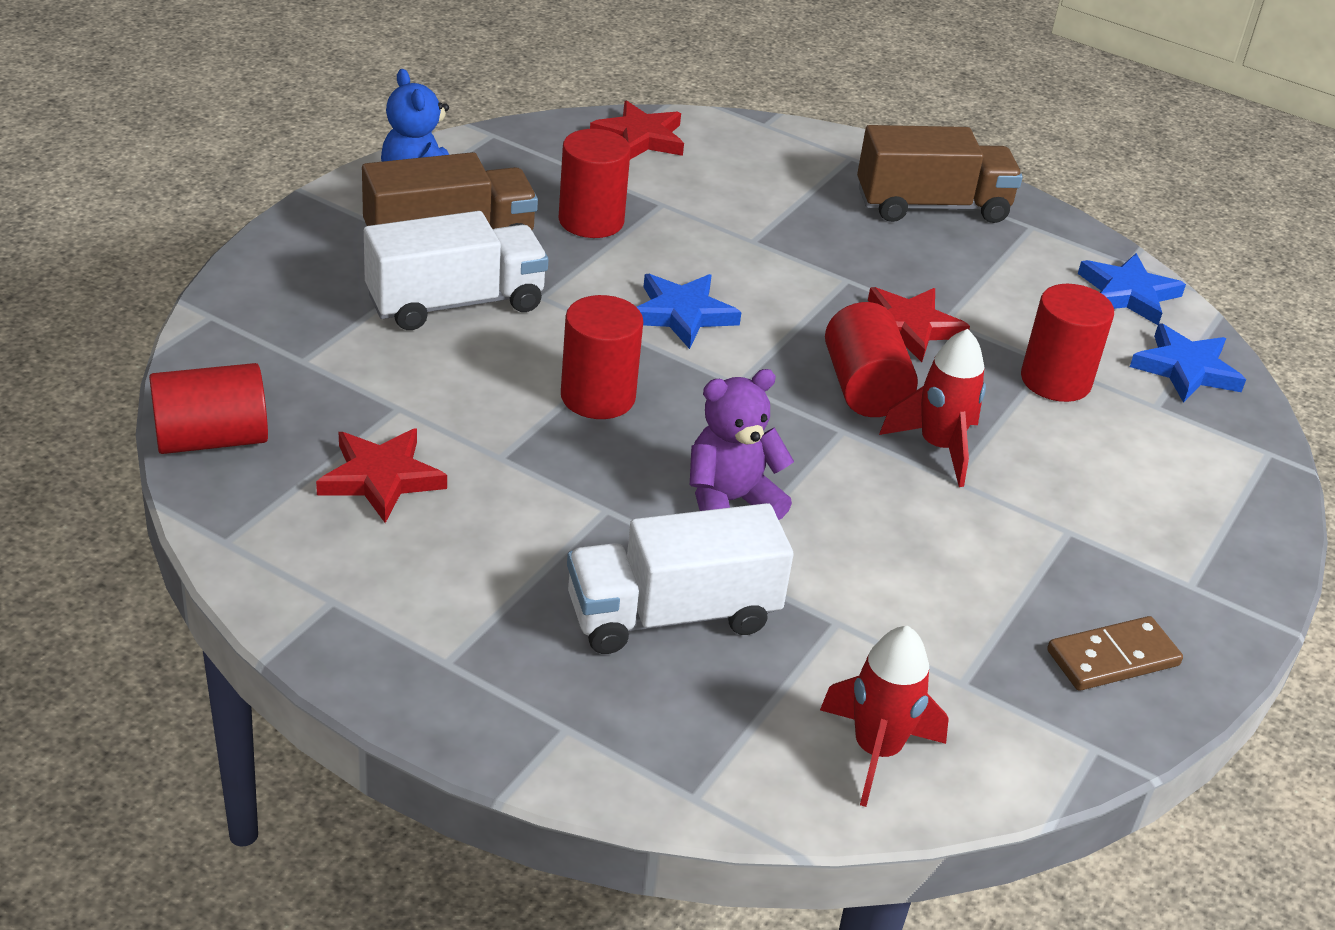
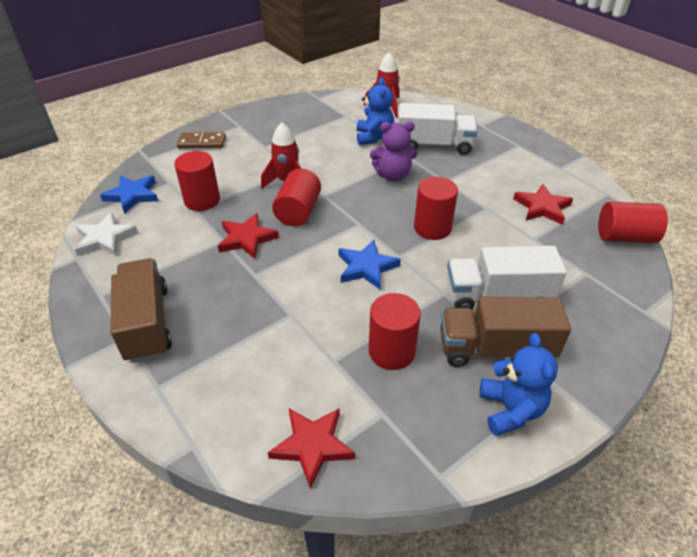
camera: 155 degrees left, 5 degrees up
brown truck [857,125,1023,223] -> brown truck turned 60 degrees clockwise [111,258,172,363]
brown domino [1047,616,1183,691] -> brown domino moved to [177,132,226,148]
blue star [1078,253,1186,325] -> white star [75,212,138,256]
none -> blue teddy bear [357,77,394,145]

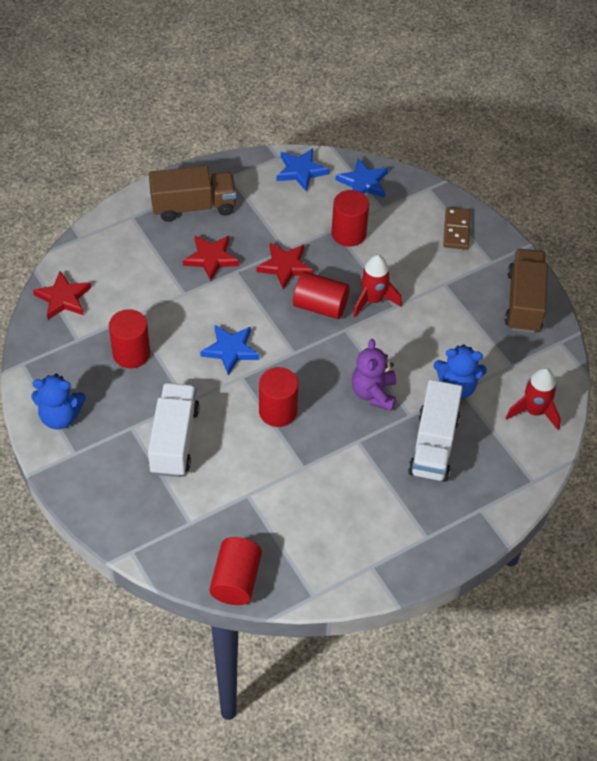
camera: 95 degrees right, 10 degrees up
white star [75,212,138,256] -> blue star [276,148,329,192]
brown truck [440,297,571,367] -> brown truck moved to [505,249,548,333]
red star [513,184,573,225] -> red star moved to [183,236,239,281]

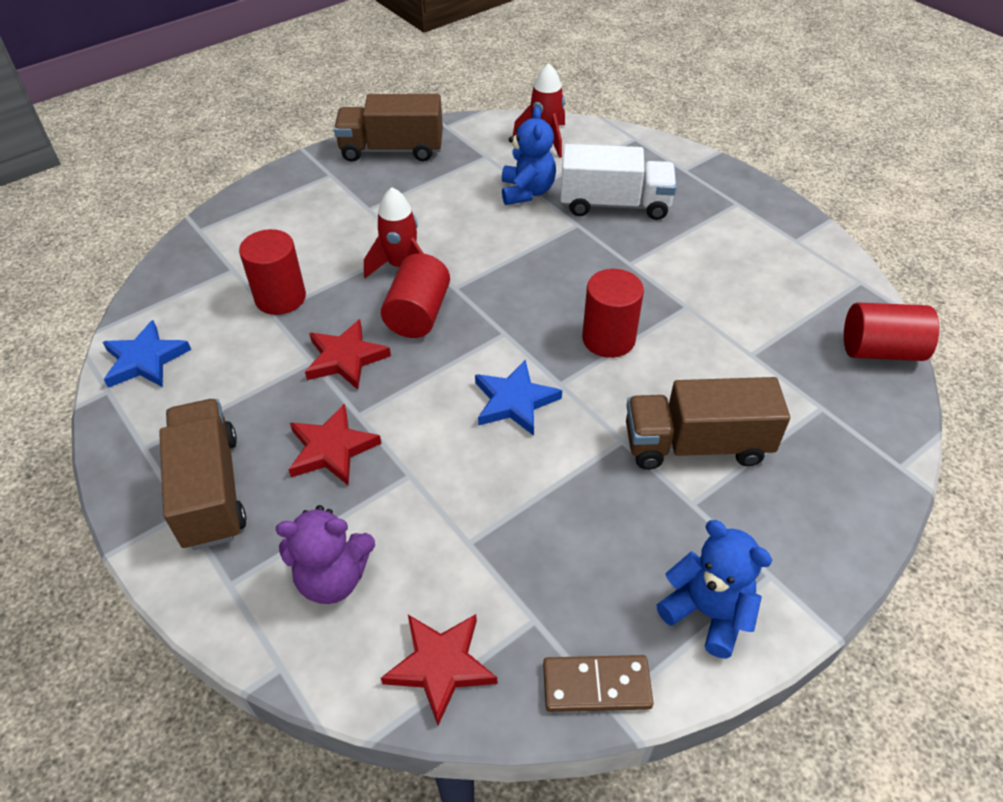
camera: 95 degrees left, 5 degrees down
blue teddy bear [31,374,86,429] -> blue teddy bear turned 45 degrees counterclockwise [656,520,772,658]
red cylinder [109,309,150,368] -> none
white truck [148,383,200,477] -> brown truck [626,377,790,470]
blue star [336,158,388,198] -> none
purple teddy bear [352,339,396,411] -> purple teddy bear moved to [276,505,375,604]
brown domino [443,207,471,250] -> brown domino moved to [543,655,654,712]

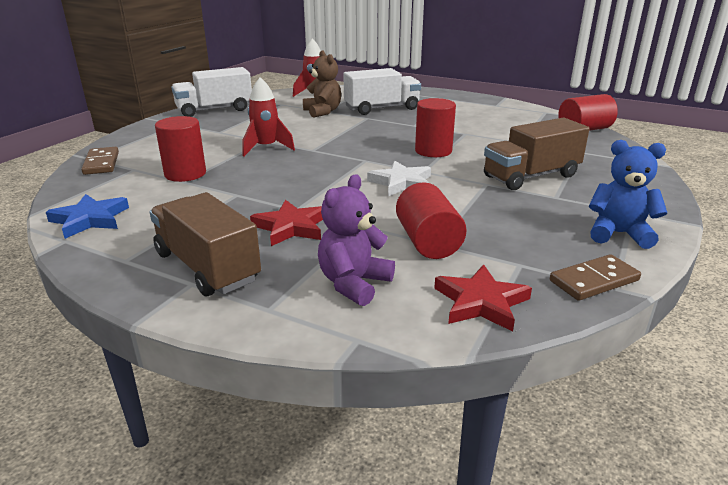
camera: 25 degrees left, 20 degrees down
purple teddy bear [276,505,375,604] -> purple teddy bear turned 150 degrees clockwise [318,174,395,306]
red star [305,319,391,390] -> none
brown truck [334,94,443,162] -> white truck [171,67,252,117]
red cylinder [381,253,450,338] -> red cylinder moved to [396,182,467,259]
blue star [475,360,562,436] -> white star [367,161,431,196]
blue teddy bear [502,107,556,205] -> brown teddy bear [303,50,341,117]
none -> brown domino [81,147,119,175]

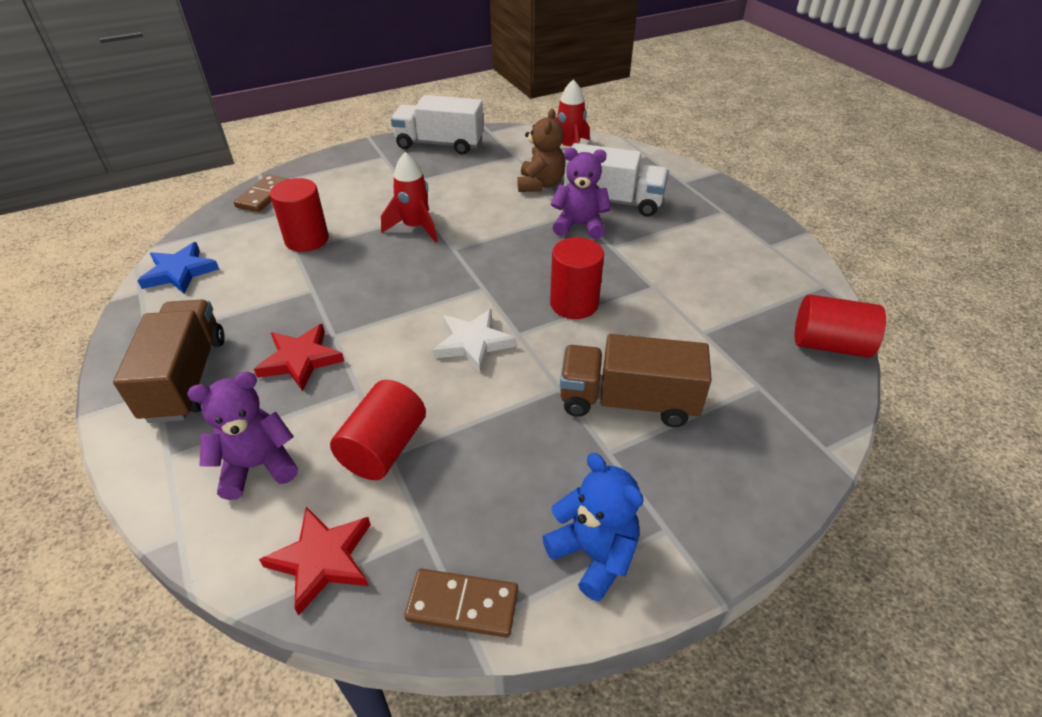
camera: 35 degrees right, 15 degrees up
none -> purple teddy bear [551,148,611,239]

